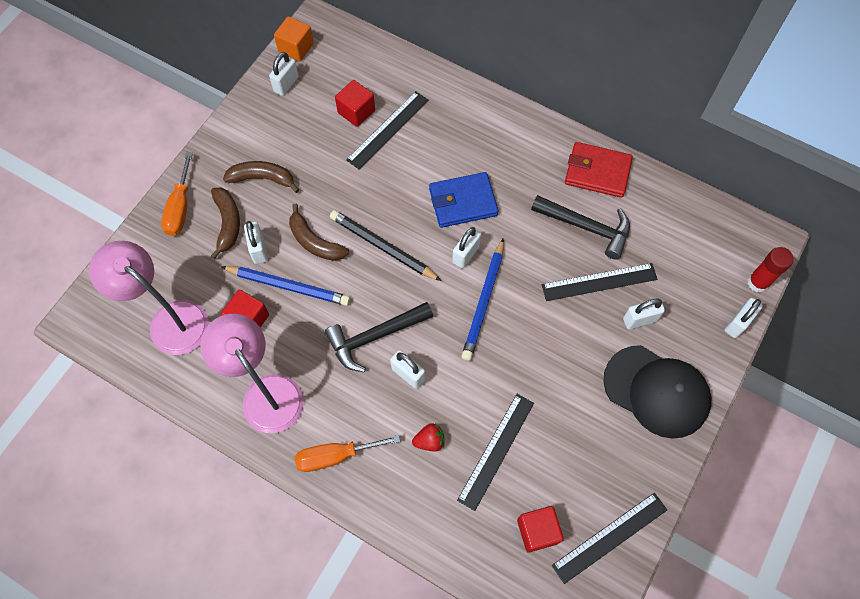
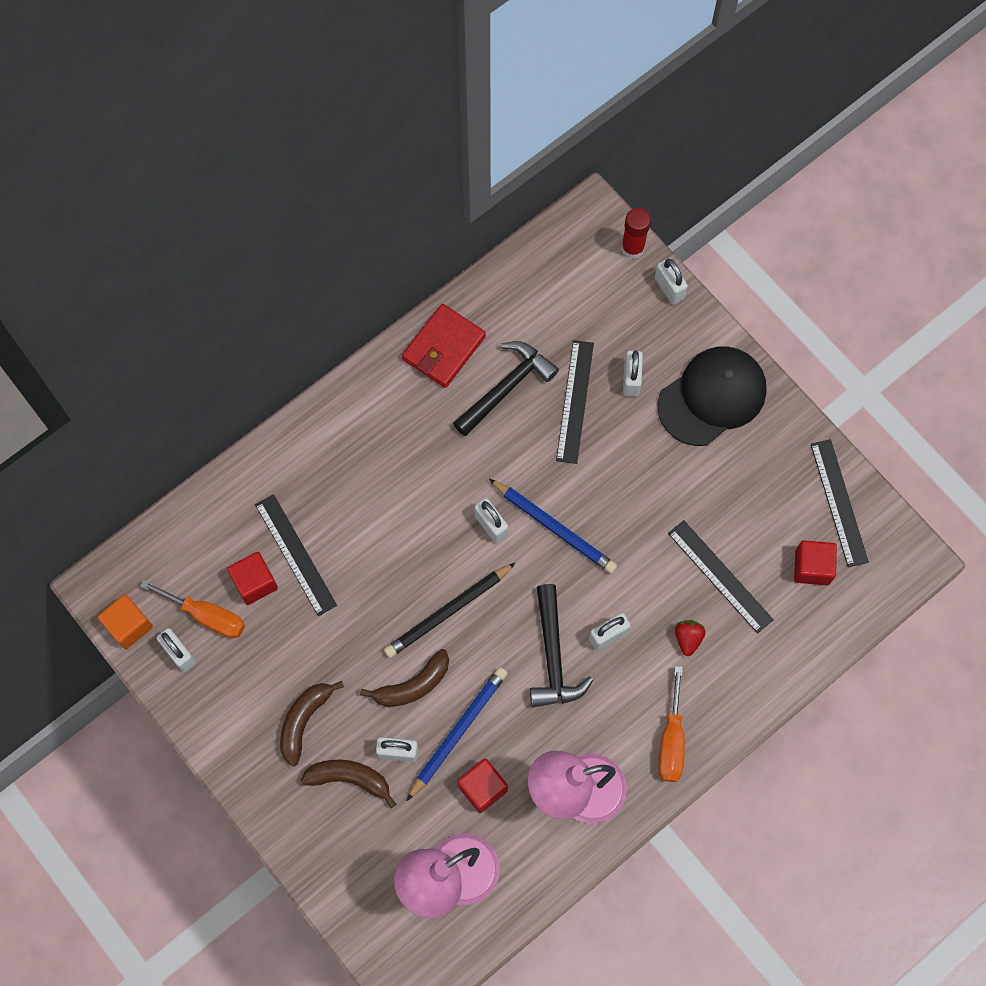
camera: 70 degrees left, 5 degrees up
orange screwdriver [161,152,193,236] -> orange screwdriver moved to [140,580,245,638]
blue wallet [429,172,499,228] -> none

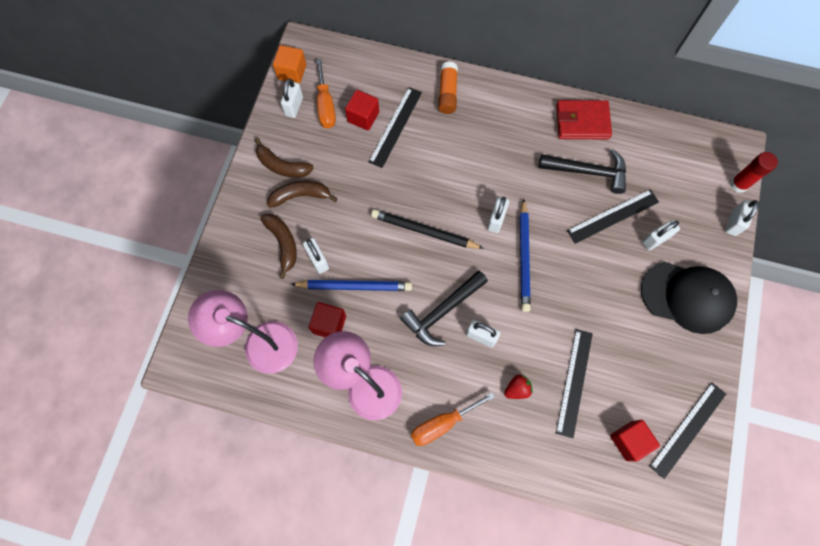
camera: 55 degrees right, 0 degrees up
brown banana [360,649,449,707] -> brown banana moved to [255,138,314,178]
none -> orange glue stick [438,62,458,114]

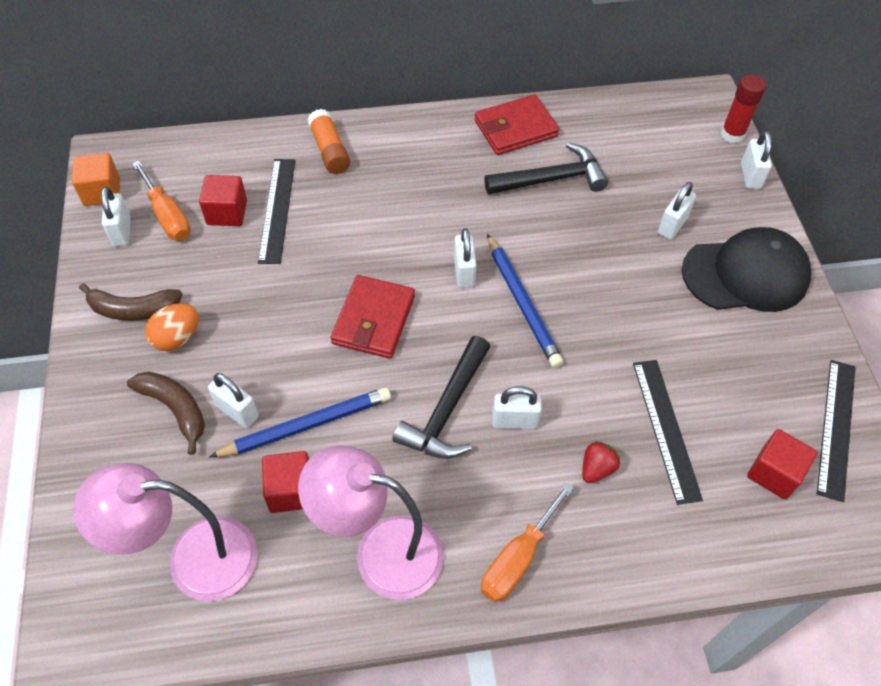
camera: 25 degrees left, 15 degrees down
brown banana [267,181,338,208] -> orange egg [145,303,199,351]
black pencil [371,209,484,249] -> red wallet [331,275,415,359]
black ruler [567,189,659,244] -> none

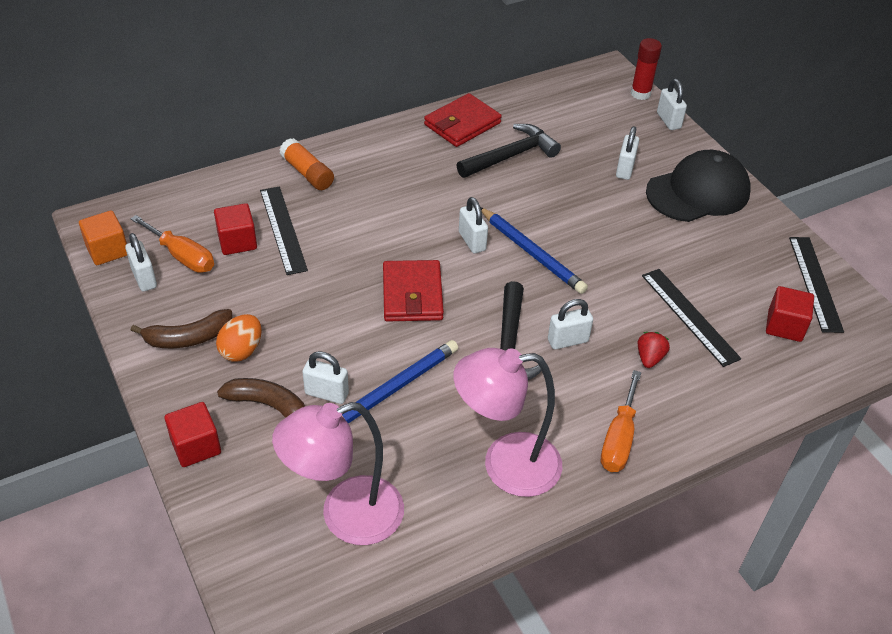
camera: 20 degrees left, 10 degrees down
red cube [262,451,309,513] -> red cube moved to [164,402,221,467]

